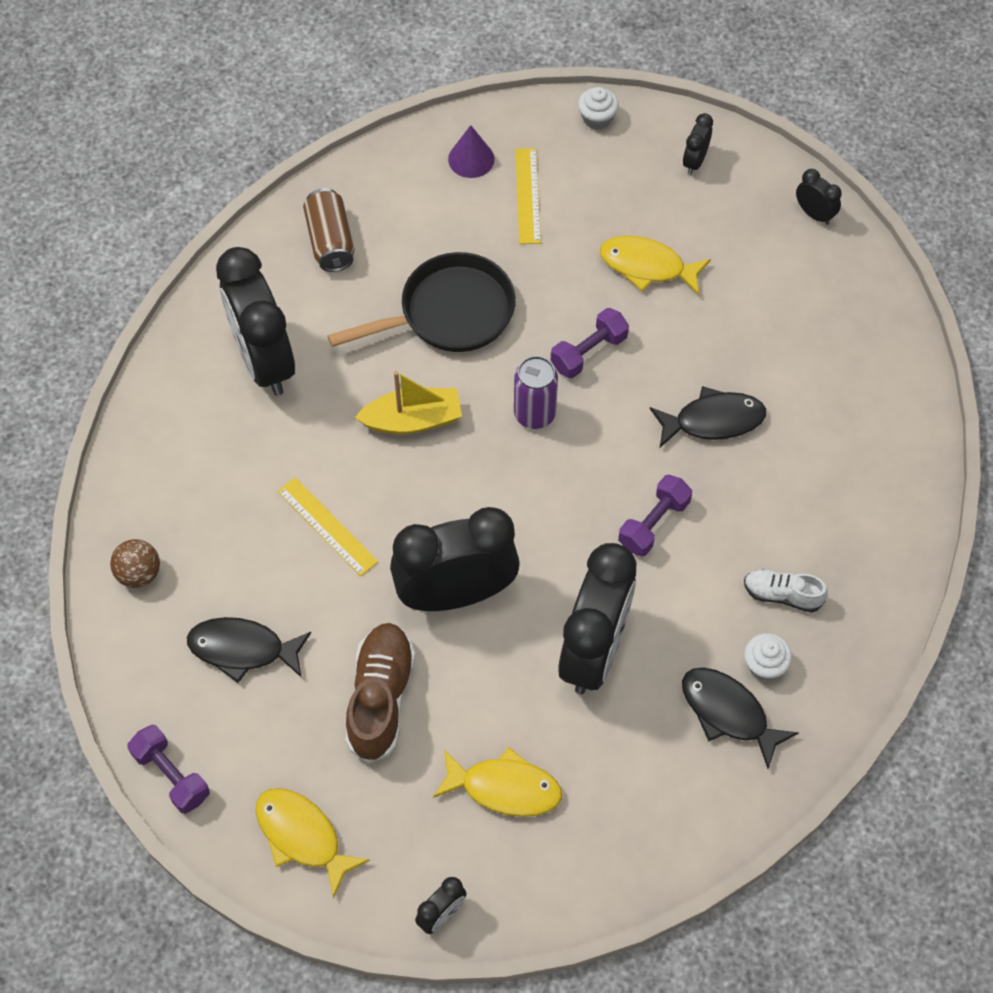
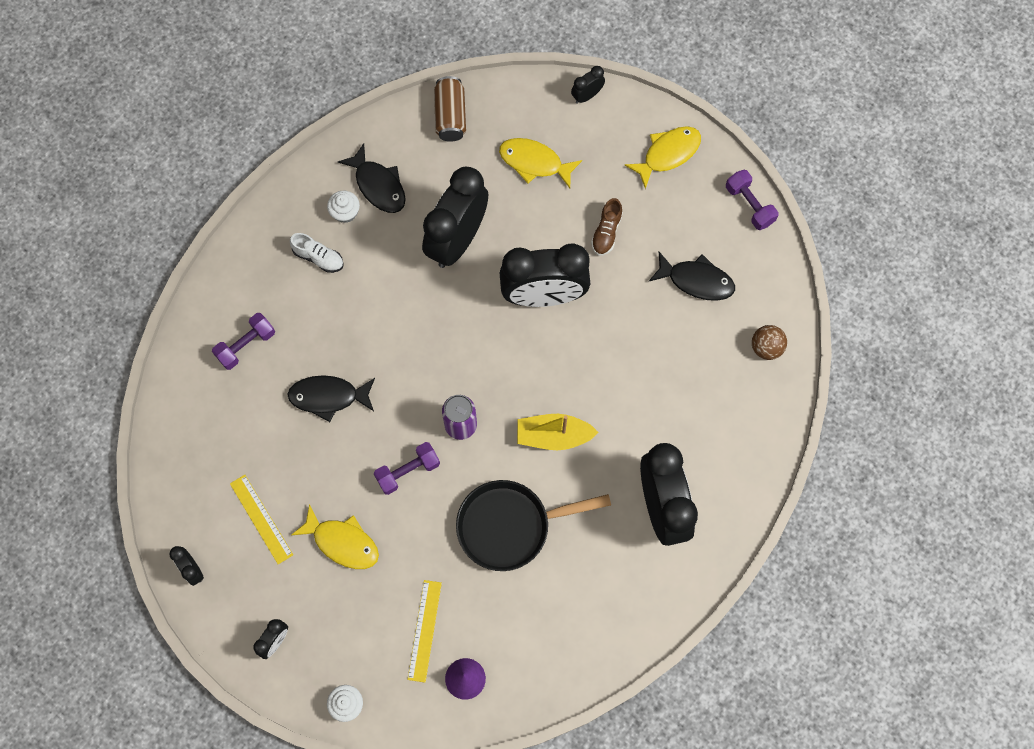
camera: 170 degrees left, 10 degrees up
yellow fish [256,788,370,898] -> yellow fish turned 90 degrees counterclockwise [624,126,701,189]
yellow ruler [277,478,378,576] -> yellow ruler moved to [230,475,293,564]
brown can [303,188,355,272] -> brown can moved to [434,76,466,142]
brown shoe [346,623,415,764] -> brown shoe [591,198,623,256], size x0.58
purple dumbbell [618,475,692,557] -> purple dumbbell moved to [212,313,275,370]

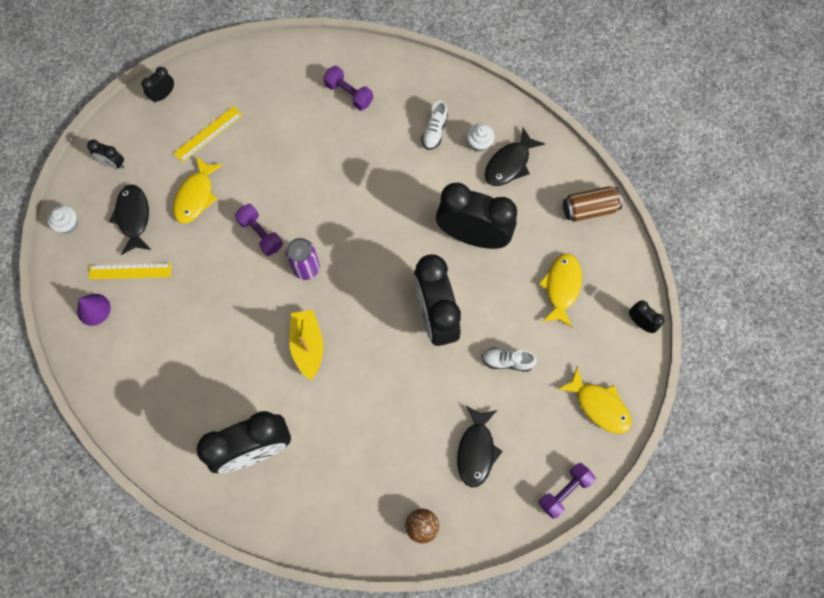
camera: 80 degrees right, 0 degrees up
black fish [287,375,375,422] -> black fish moved to [109,185,151,255]
black pan [456,480,611,571] -> none
brown shoe [591,198,623,256] -> white shoe [482,347,537,372]

